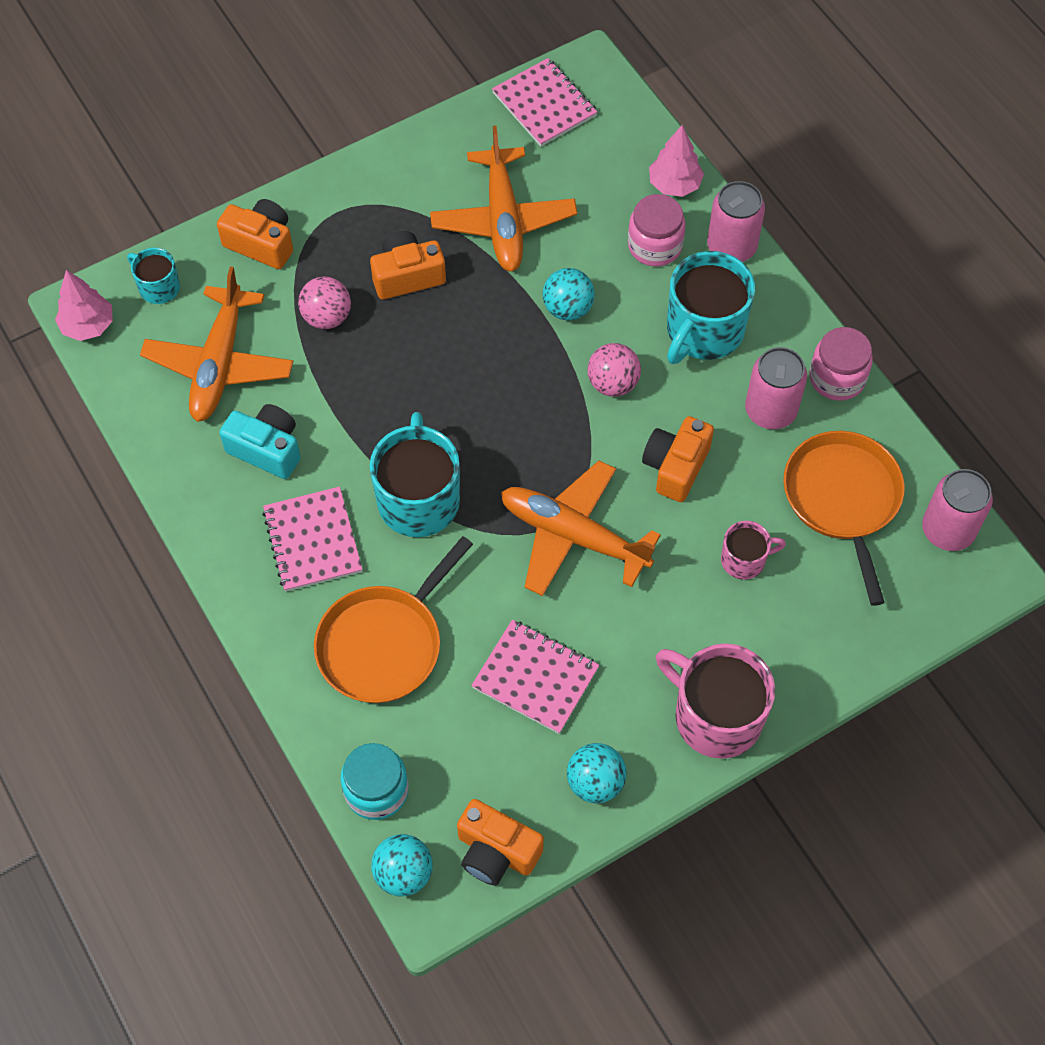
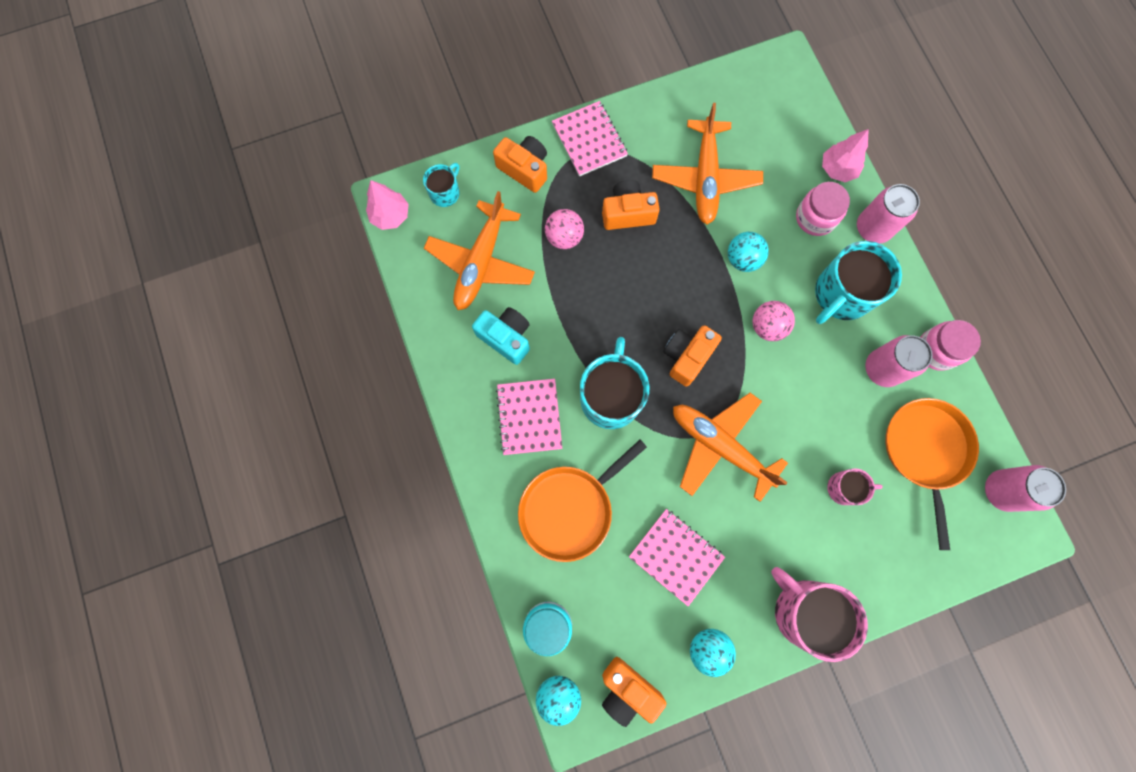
camera: 10 degrees right, 15 degrees up
turquoise mug [127,247,180,304] -> turquoise mug turned 75 degrees clockwise [423,163,460,207]
pink notebook [492,58,597,147] -> pink notebook moved to [552,101,628,176]
orange camera [642,416,714,502] -> orange camera moved to [663,325,722,387]

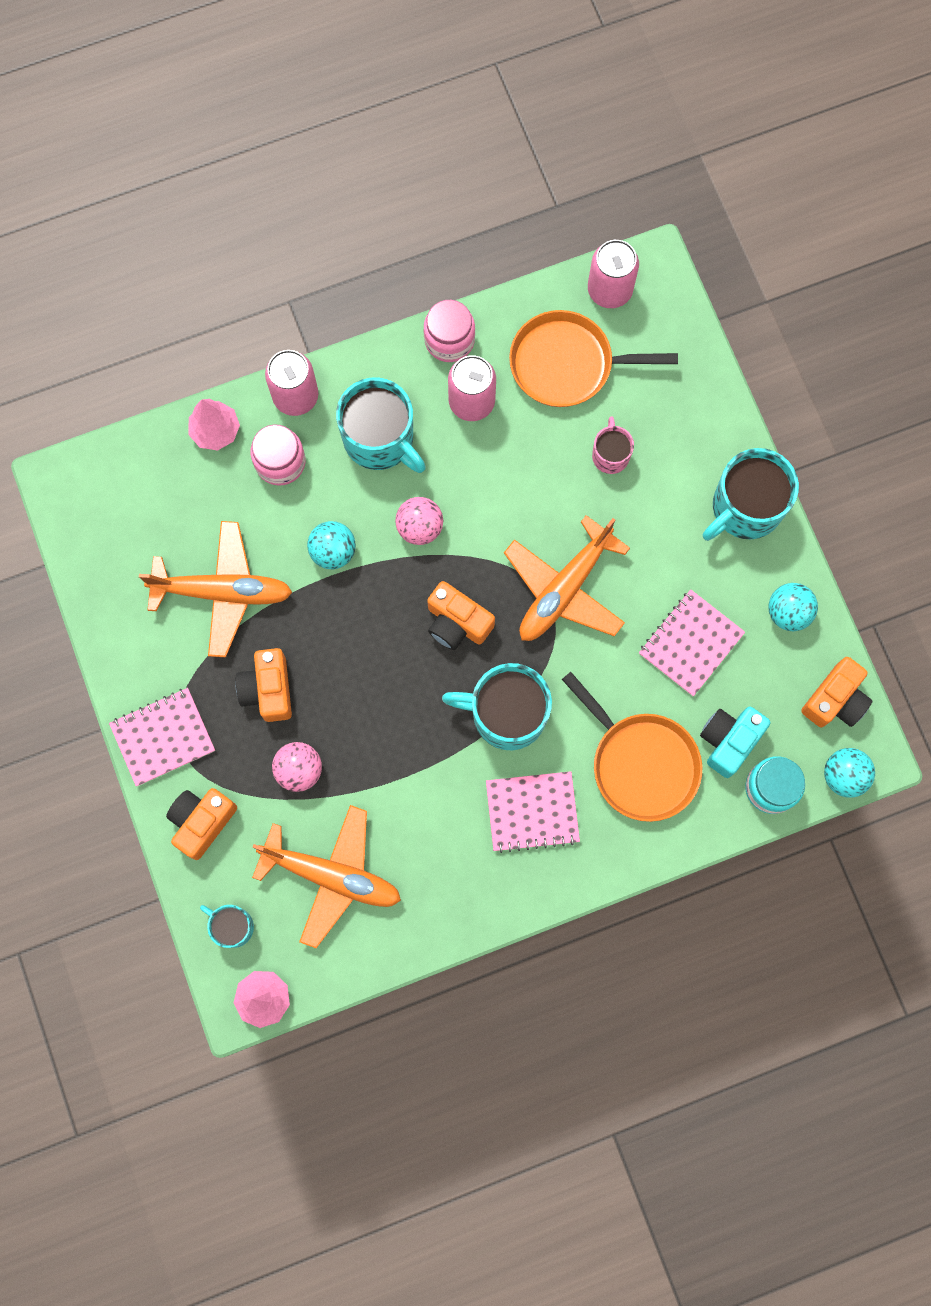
camera: 90 degrees left, 0 degrees up
turquoise camera [472,307,530,365] -> turquoise camera moved to [700,706,771,778]
pink mug [771,567,868,662] -> turquoise mug [703,448,799,541]

